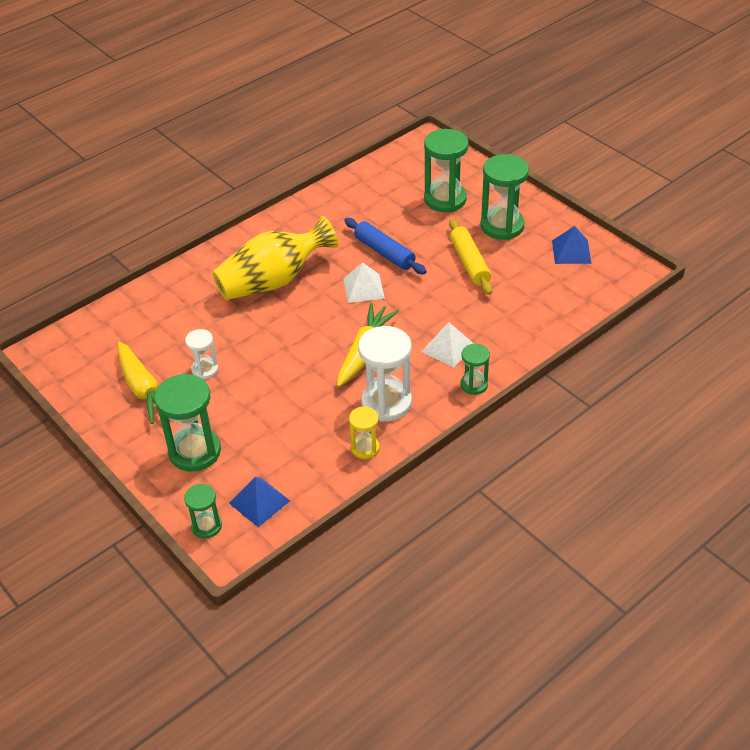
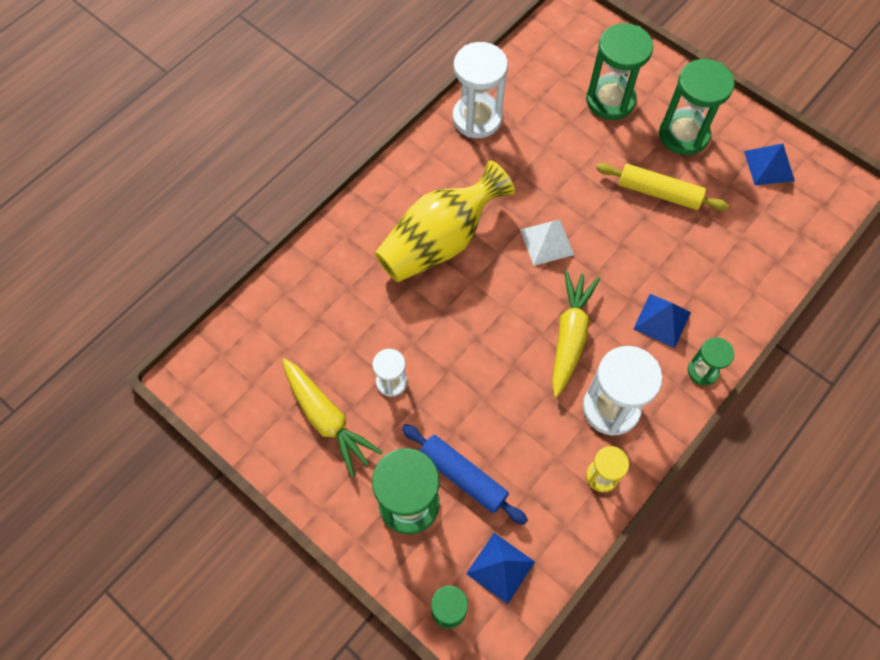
camera: 10 degrees left, 20 degrees up
blue rolling pin [344,218,427,274] -> blue rolling pin moved to [402,424,528,525]
white pyramid [421,322,474,367] -> blue pyramid [633,294,691,348]
yellow rolling pin [449,219,493,295] -> yellow rolling pin turned 45 degrees counterclockwise [596,163,729,211]
none -> white hourglass [453,42,508,138]

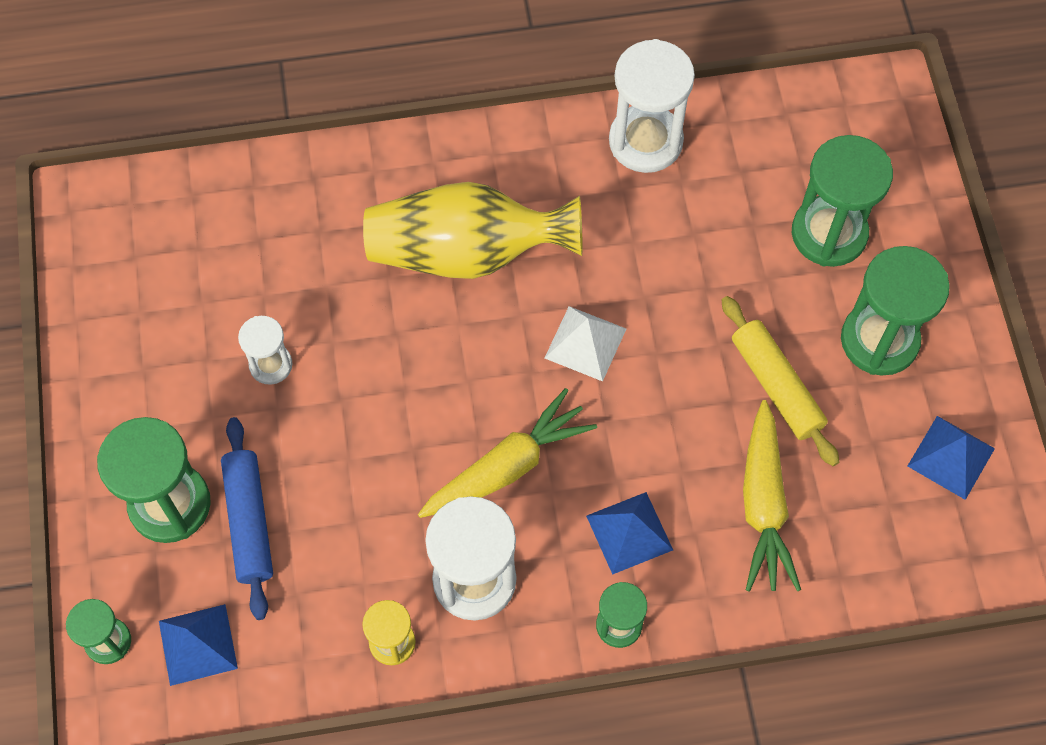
camera: 40 degrees right, 0 degrees up
yellow carrot [282,358,383,477] -> yellow carrot moved to [743,400,801,592]

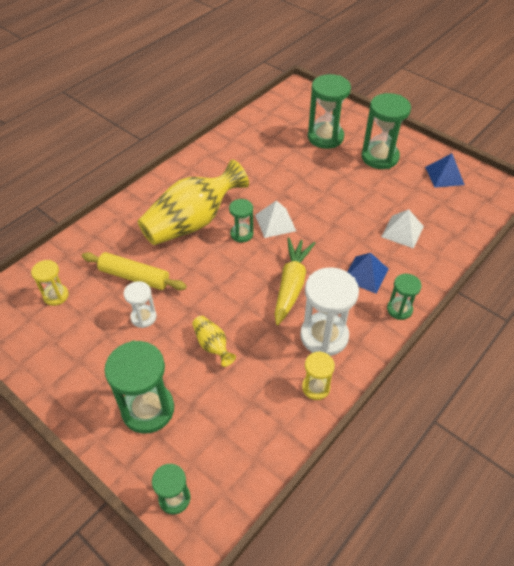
camera: 40 degrees left, 15 degrees down
blue pyramid [159,604,238,686] -> none
blue rolling pin [221,417,273,620] -> none
white hourglass [609,39,695,173] -> none
yellow rolling pin [721,296,839,466] -> yellow rolling pin moved to [82,252,187,290]
yellow carrot [743,400,801,592] -> white pyramid [381,209,424,249]
none -> yellow hourglass [31,260,69,306]
none -> yellow vase [192,316,236,367]
none -> green hourglass [229,199,253,242]

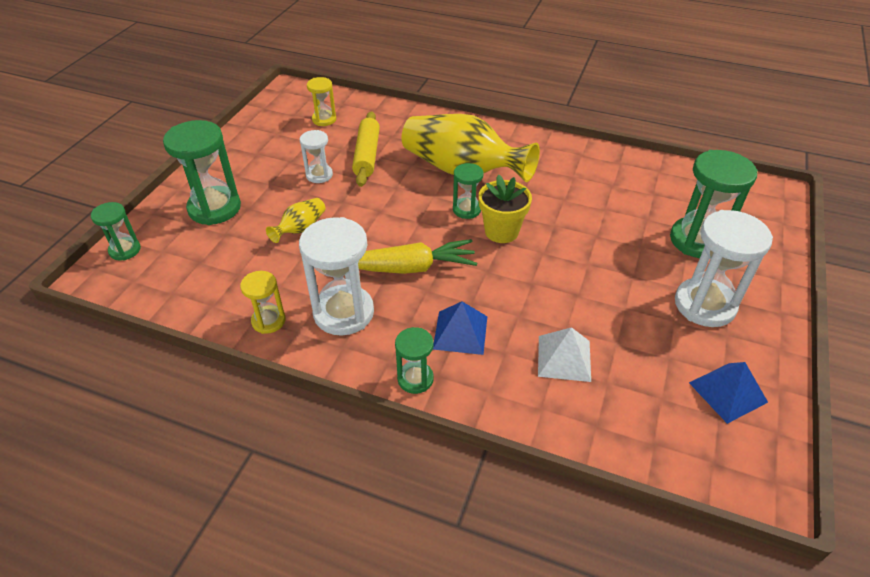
camera: 70 degrees right, 5 degrees down
white pyramid [255,201,296,238] -> yellow flower pot [479,175,532,243]
green hourglass [361,93,411,169] -> white hourglass [675,210,773,327]

